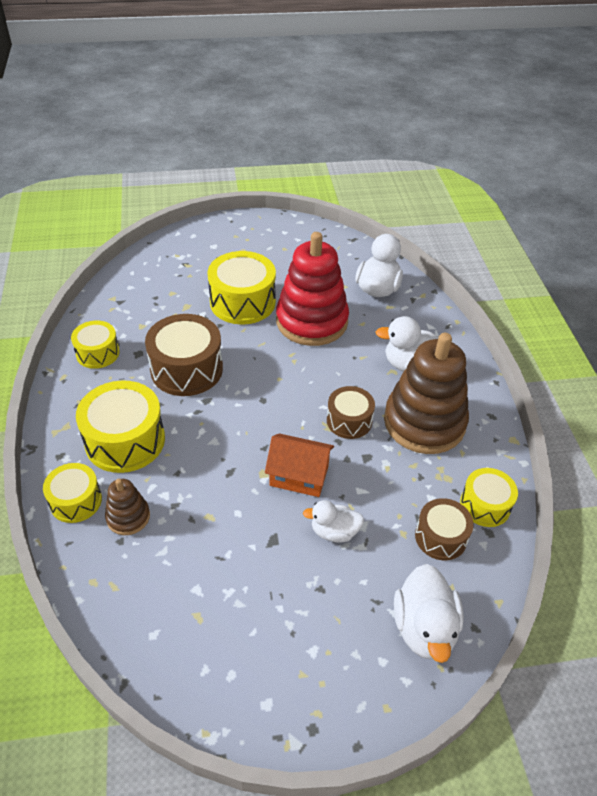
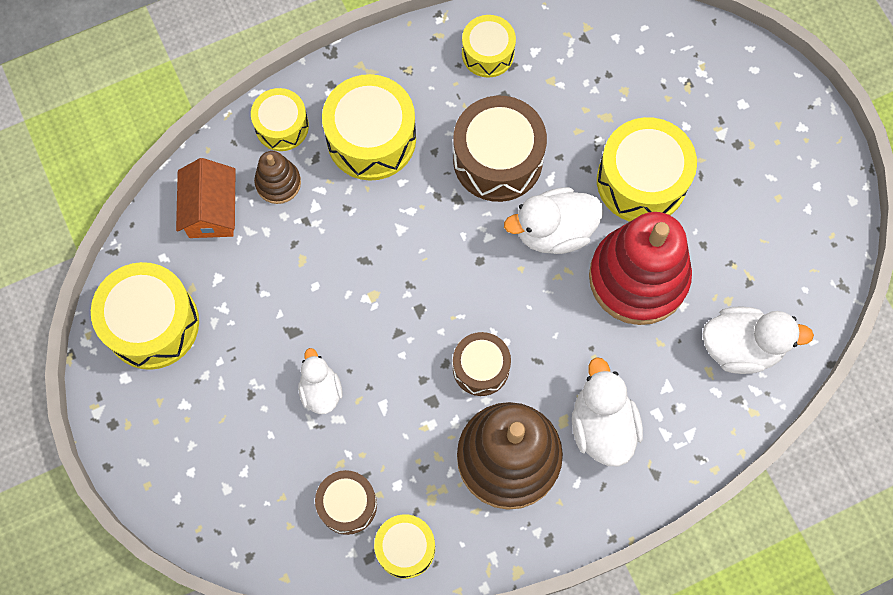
camera: 75 degrees right, 25 degrees up
orange house [265,433,334,497] -> orange house moved to [176,158,236,238]
white duck [394,564,464,663] -> white duck moved to [504,187,603,254]
none -> yellow drum [91,262,199,370]

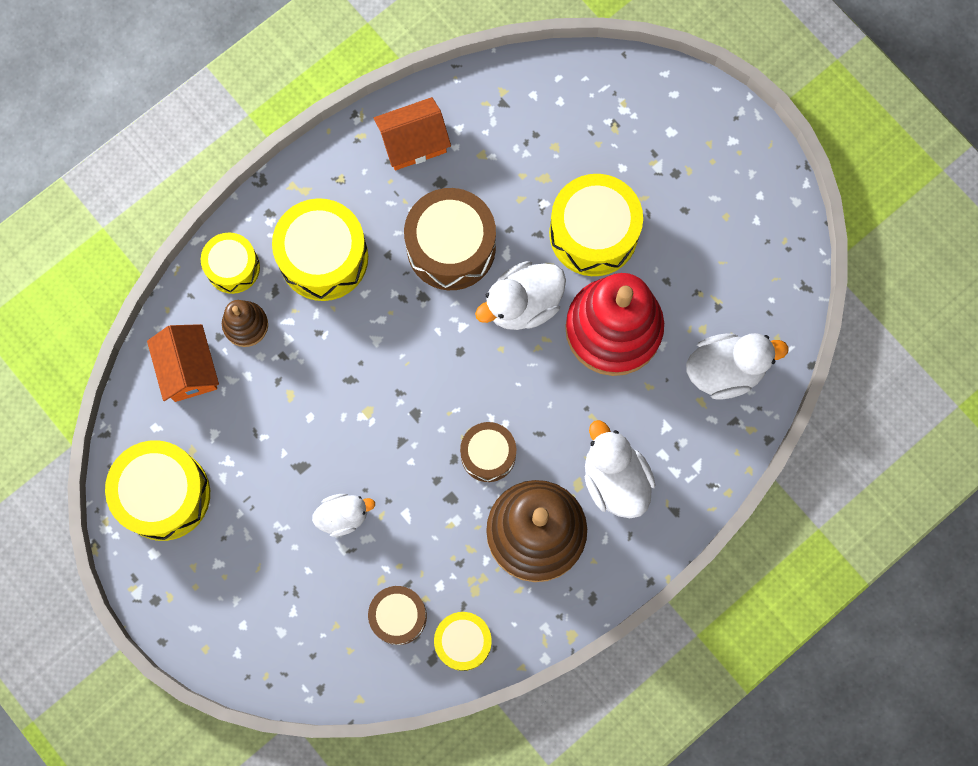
camera: 15 degrees left, 5 degrees up
white duck [298,348,343,414] -> white duck turned 105 degrees clockwise [312,494,375,537]
yellow drum [462,15,516,78] -> orange house [374,97,451,170]

